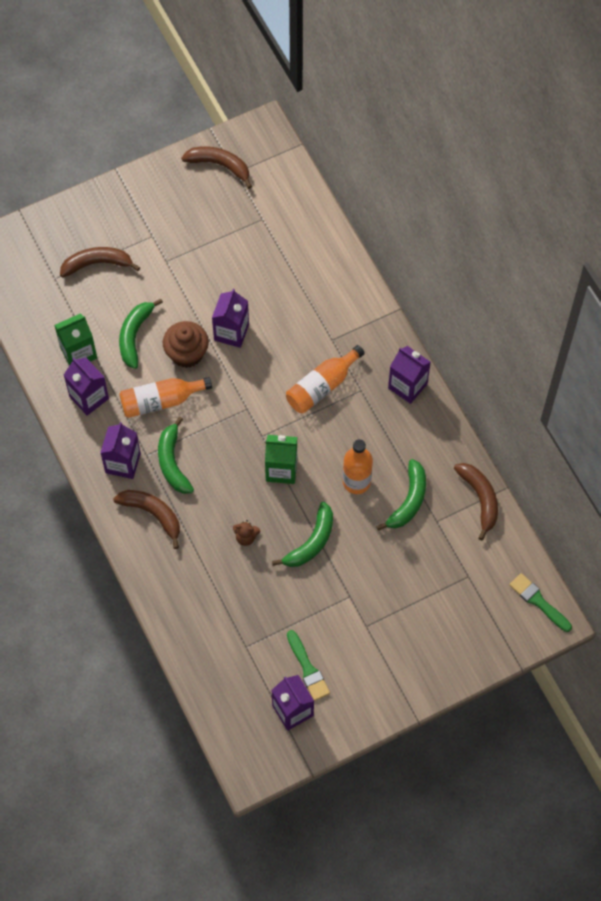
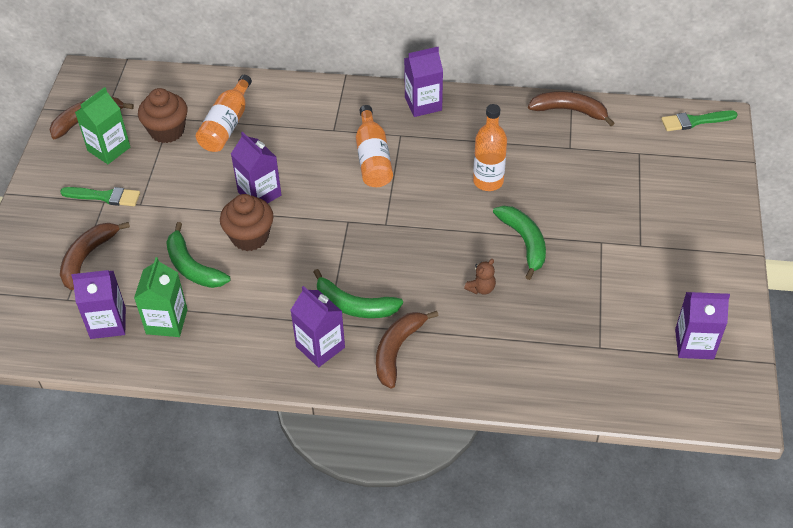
camera: 55 degrees left, 15 degrees down
purple carton [64,358,109,416] -> purple carton moved to [71,270,126,339]
brown banana [113,490,180,549] -> brown banana turned 45 degrees counterclockwise [376,311,439,388]
orange bottle [119,377,212,418] -> orange bottle moved to [196,75,252,152]
green carton [265,435,297,484] -> green carton moved to [75,87,130,164]
green brush [287,630,330,701] -> green brush moved to [60,187,140,206]
green banana [376,459,426,531] -> none
none -> brown cupcake [138,88,188,143]

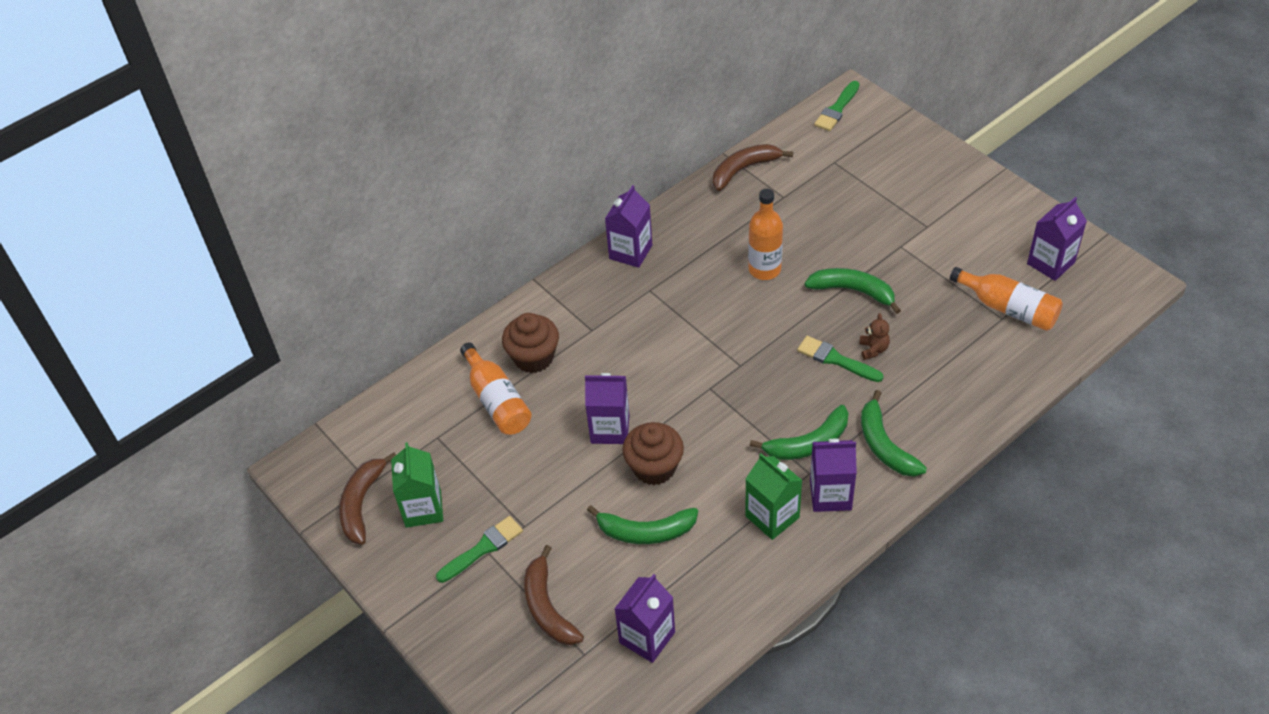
camera: 45 degrees left, 0 degrees up
green carton [134,257,188,337] -> green carton moved to [745,453,803,540]
brown cupcake [138,88,188,143] -> brown cupcake moved to [502,313,559,373]
orange bottle [356,105,393,187] -> orange bottle moved to [950,267,1063,331]
brown banana [376,311,439,388] -> green banana [861,390,927,477]
none -> green brush [797,336,883,382]

